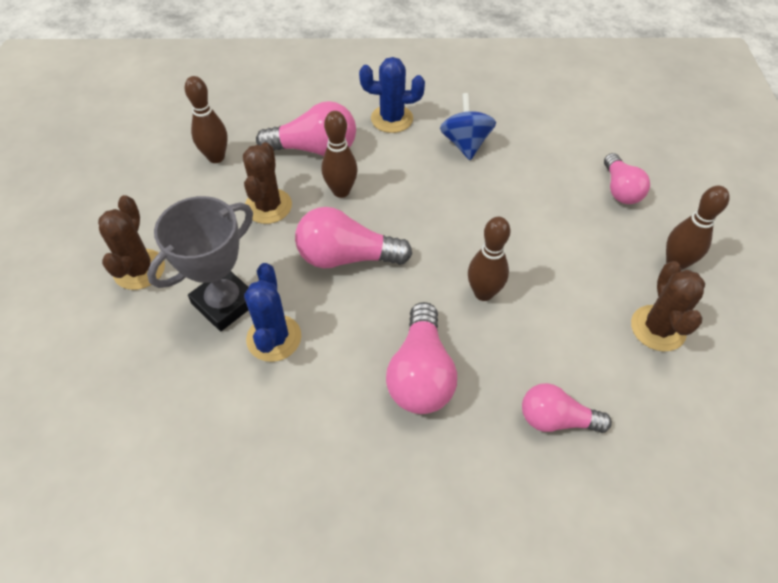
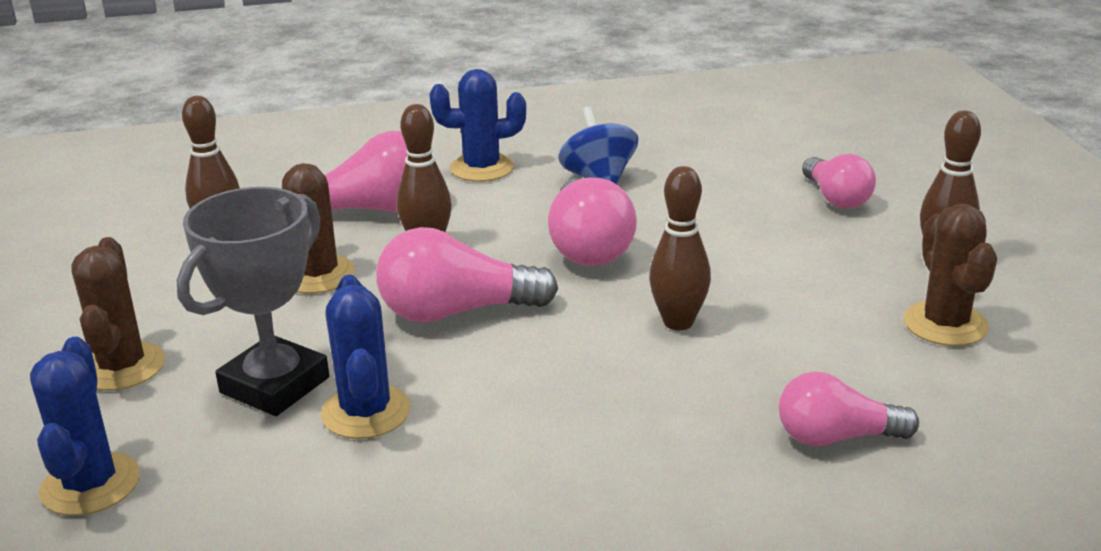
camera: 10 degrees left, 25 degrees down
pink light bulb [386,302,457,414] -> pink light bulb moved to [548,178,637,266]
none -> blue cactus [30,337,140,516]

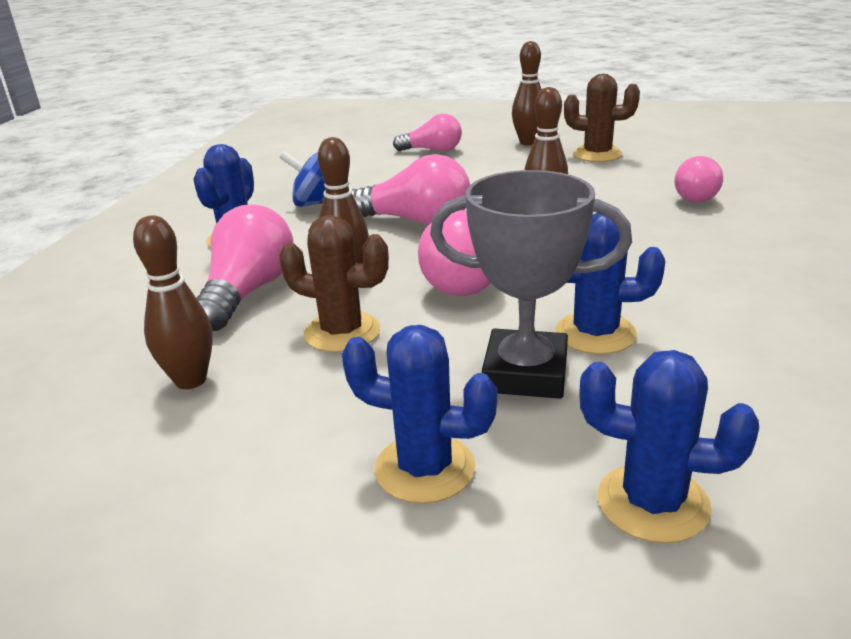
camera: 65 degrees left, 0 degrees up
brown cactus [71,237,165,391] -> blue cactus [342,325,498,504]
grey trophy [177,187,329,416] -> grey trophy turned 45 degrees counterclockwise [430,170,632,399]

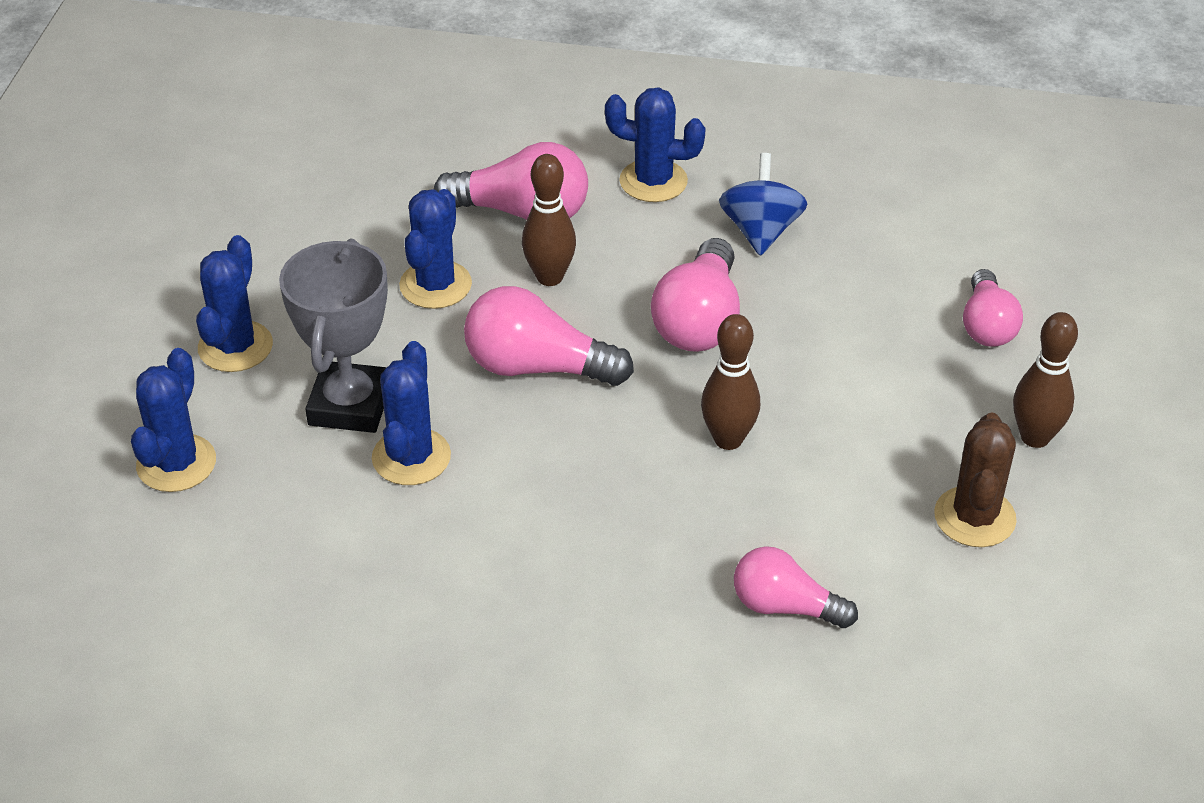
camera: 85 degrees right, 15 degrees up
brown bowling pin [133,216,213,389] -> none
brown cactus [279,215,389,352] -> blue cactus [399,189,472,309]

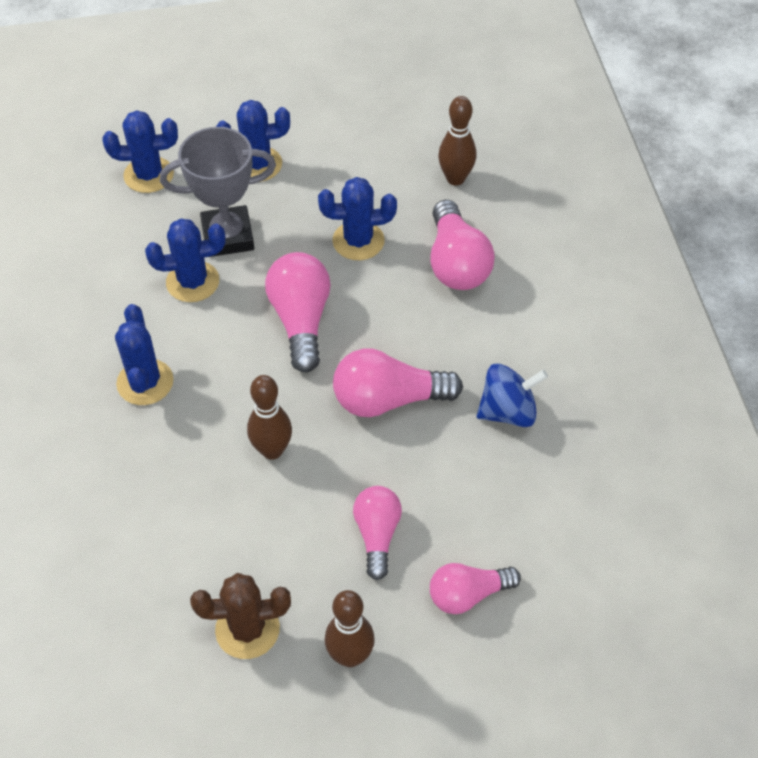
camera: 70 degrees right, 10 degrees up
brown bowling pin [522,154,576,286] -> brown bowling pin moved to [438,96,476,185]
blue cactus [605,87,706,202] -> blue cactus moved to [115,304,174,405]
pink light bulb [734,546,858,628] -> pink light bulb moved to [353,486,402,580]

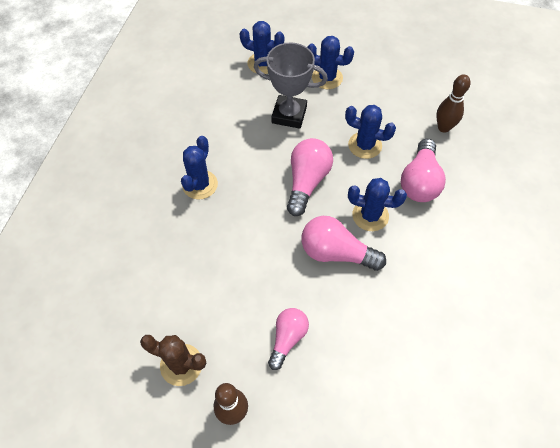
camera: 25 degrees right, 5 degrees up
blue cactus [145,218,225,302] -> blue cactus moved to [348,178,407,231]
brown bowling pin [247,375,292,460] -> none
pink light bulb [430,563,521,614] -> none
blue spinning top [476,363,548,427] -> none

